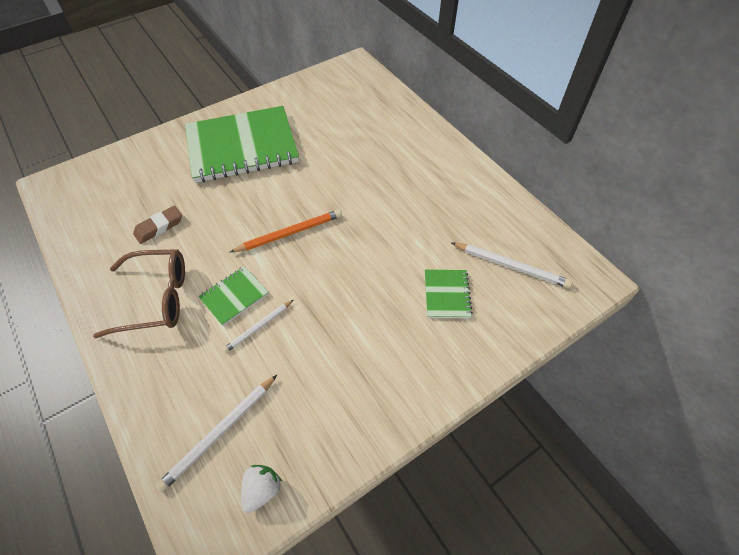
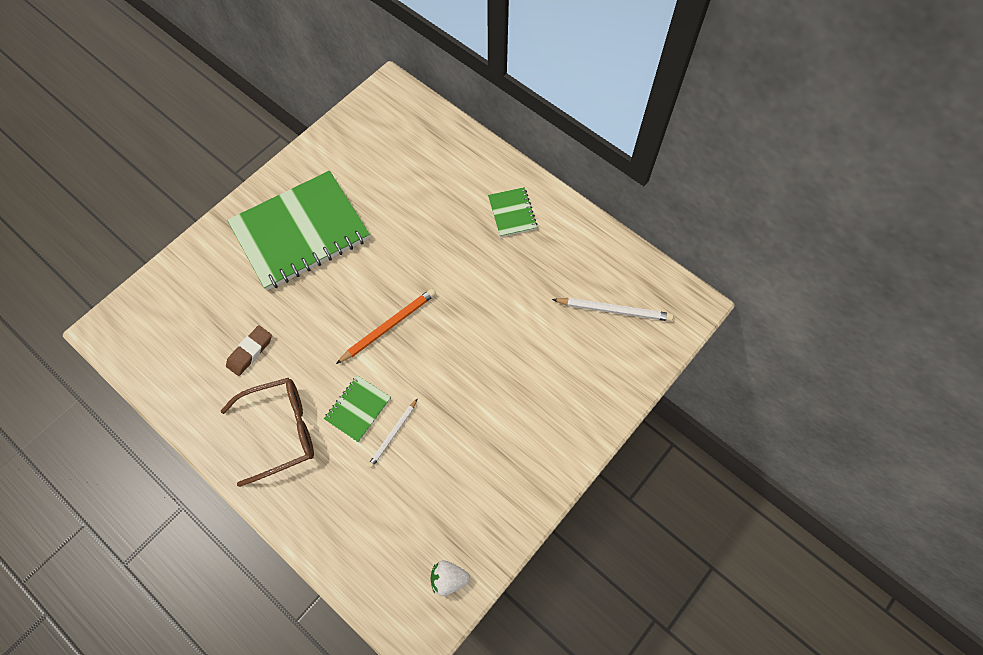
camera: 15 degrees left, 10 degrees up
white pencil [155,375,277,493] -> none
white strawberry [241,465,282,513] -> white strawberry turned 105 degrees counterclockwise [430,560,470,596]
green notebook [425,269,473,319] -> green notebook moved to [488,187,538,237]

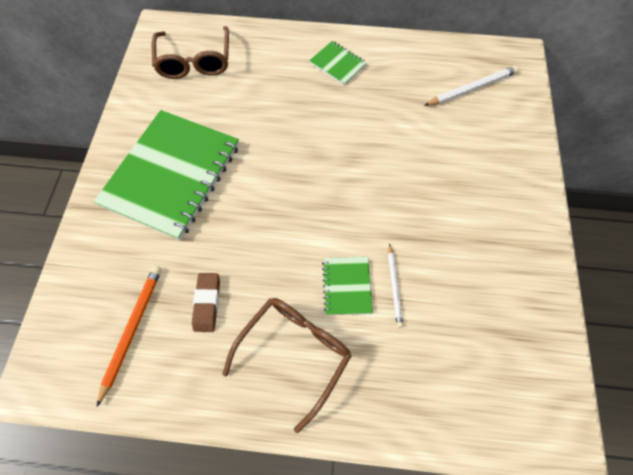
camera: 35 degrees left, 0 degrees up
orange pencil [336,288,436,364] -> orange pencil moved to [97,266,162,407]
white strawberry [430,560,470,596] -> none
none -> brown glasses [152,26,229,79]

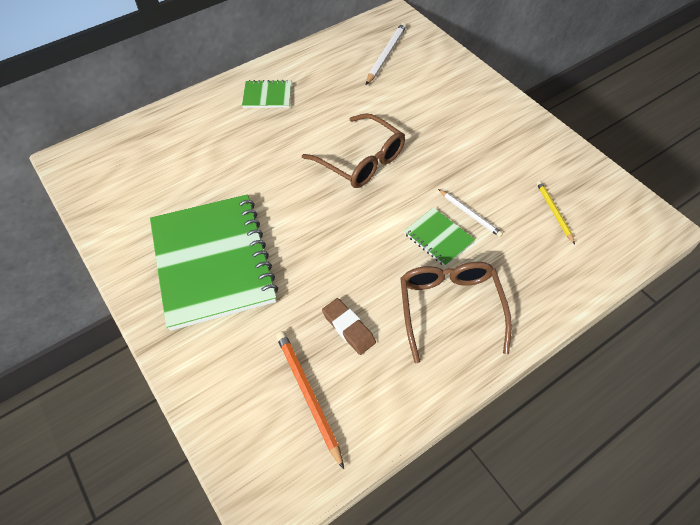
camera: 40 degrees left, 10 degrees down
brown glasses [152,26,229,79] -> brown glasses moved to [302,113,405,188]
none -> yellow pencil [536,181,575,244]

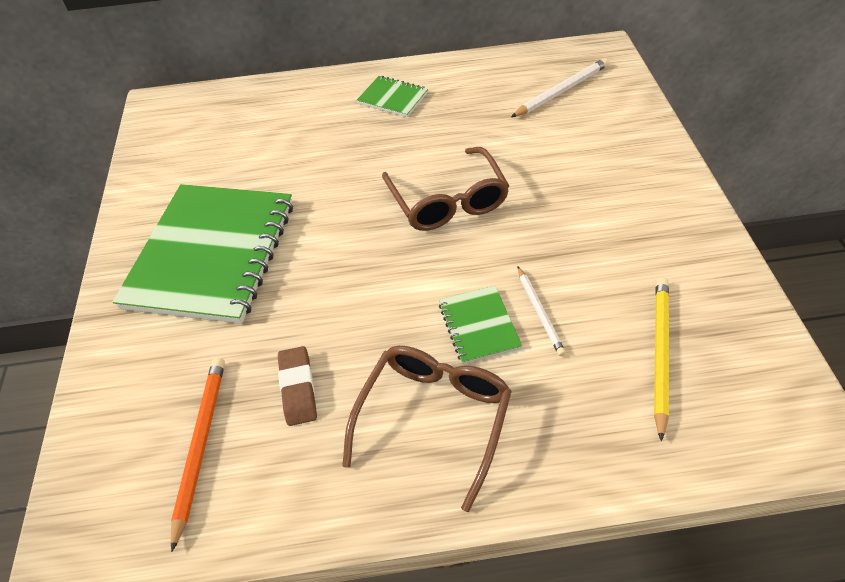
camera: 30 degrees right, 5 degrees down
yellow pencil [536,181,575,244] -> yellow pencil [654,277,669,442], size x1.56

